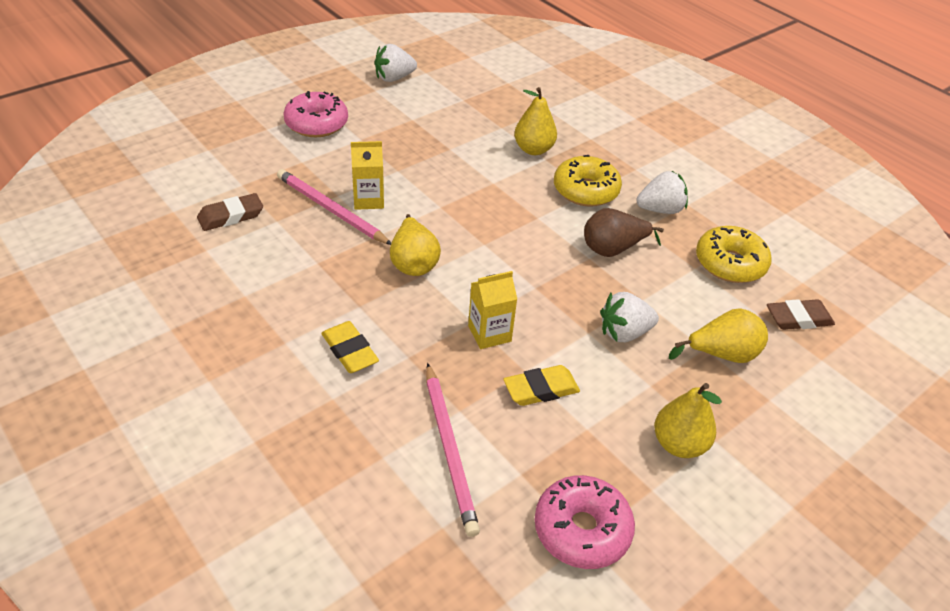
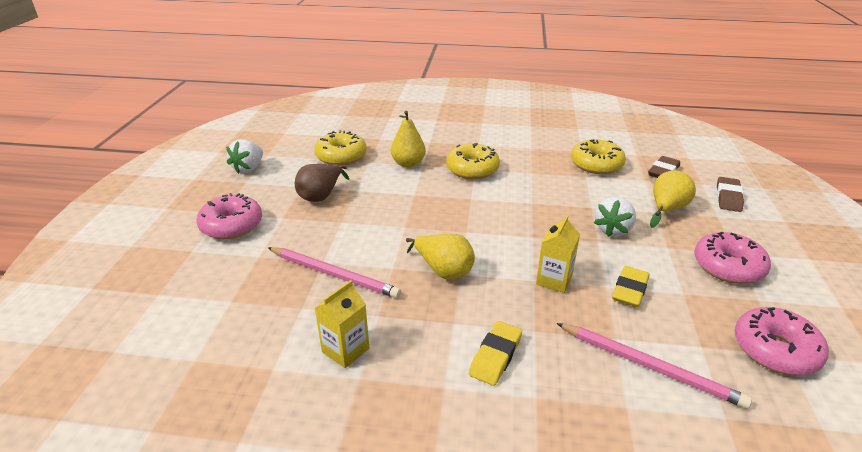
camera: 40 degrees left, 10 degrees down
brown eraser [197,193,263,231] -> brown eraser moved to [717,177,744,212]
pink pencil [277,169,391,245] -> pink pencil turned 150 degrees counterclockwise [268,247,401,298]
yellow eraser [321,321,379,373] -> yellow eraser turned 75 degrees counterclockwise [469,321,522,386]
yellow carton [351,141,384,210] -> yellow carton moved to [315,280,369,368]
brown pear [584,208,664,257] -> brown pear moved to [295,164,349,202]
white strawberry [636,171,688,214] -> none
yellow pear [654,383,722,458] -> pink donut [694,232,771,284]
none -> yellow donut [314,130,367,166]

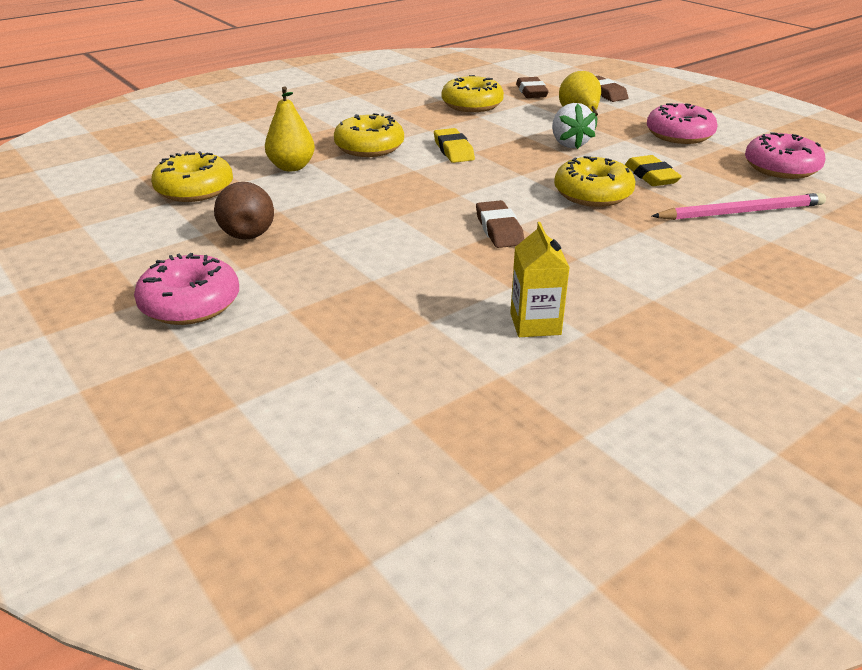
camera: 45 degrees left, 0 degrees up
white strawberry [226,139,263,174] -> none
pink pencil [268,247,401,298] -> none
yellow pear [406,234,475,280] -> brown eraser [476,200,524,248]
yellow eraser [469,321,522,386] -> yellow eraser moved to [434,128,475,163]
yellow carton [536,215,580,293] -> yellow donut [554,156,635,207]

